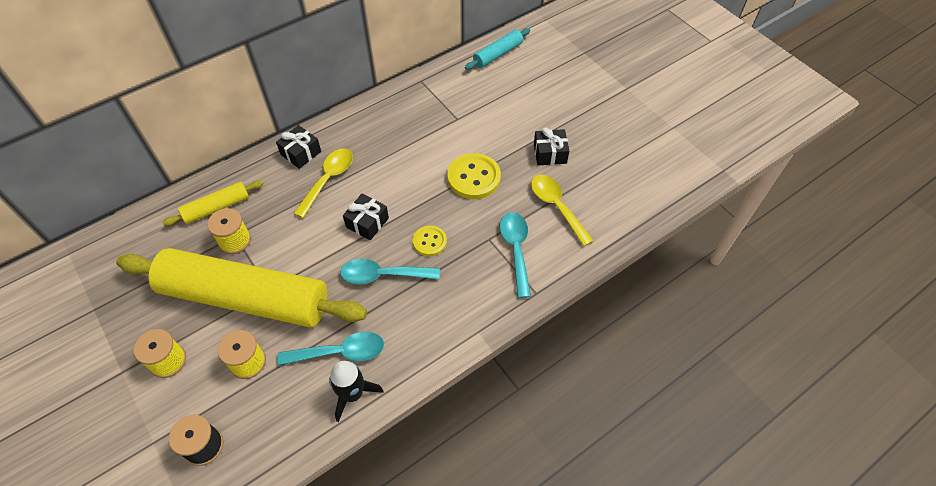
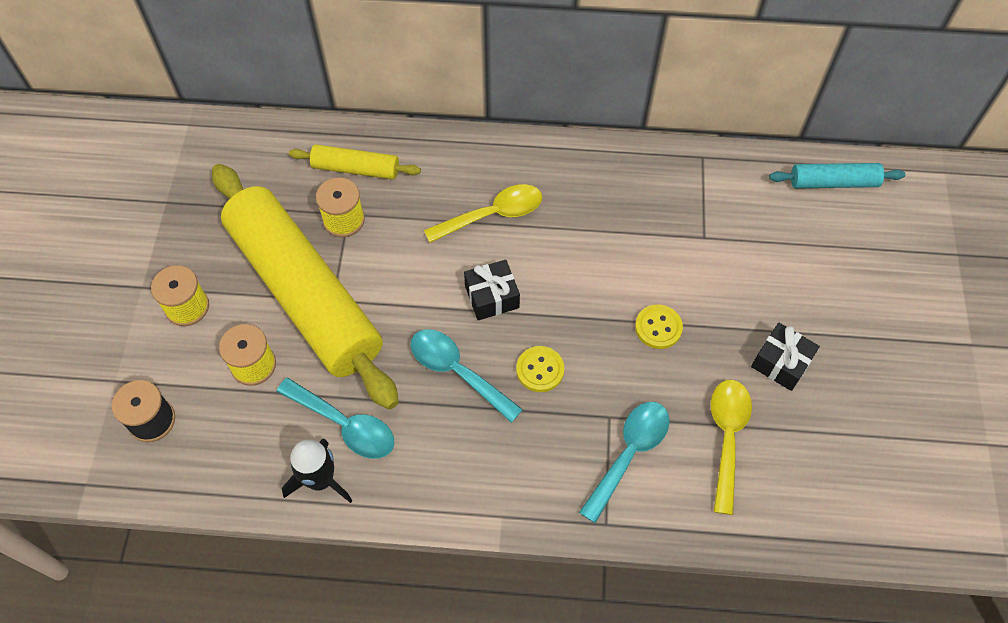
camera: 40 degrees right, 5 degrees up
black gift [276,125,321,169] -> none
yellow button [447,153,501,199] -> yellow button [635,305,683,349], size x0.60

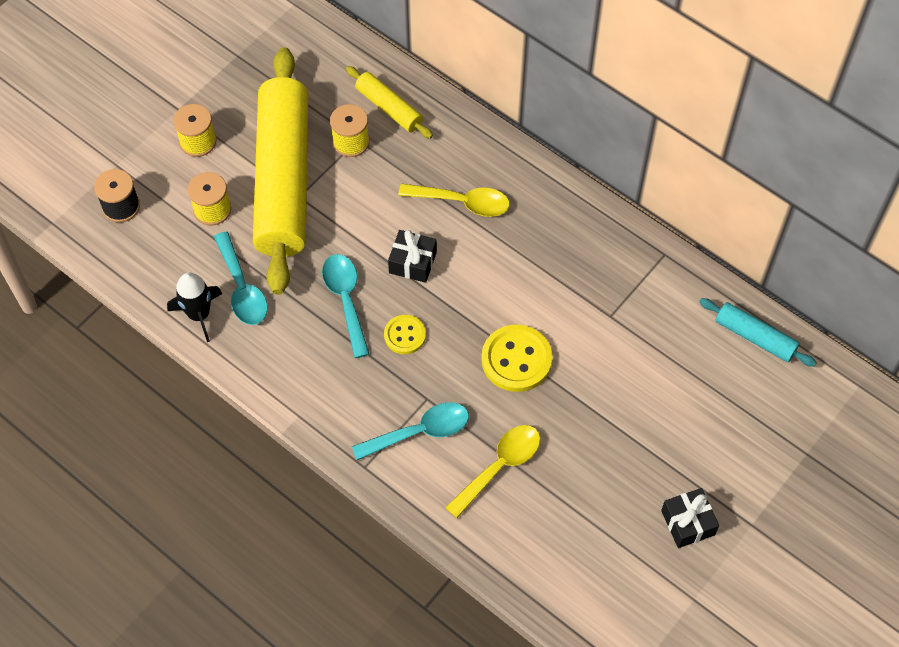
camera: 35 degrees right, 0 degrees up
yellow button [635,305,683,349] -> yellow button [481,325,553,392], size x1.67
black gift [751,323,820,391] -> black gift moved to [661,488,719,548]

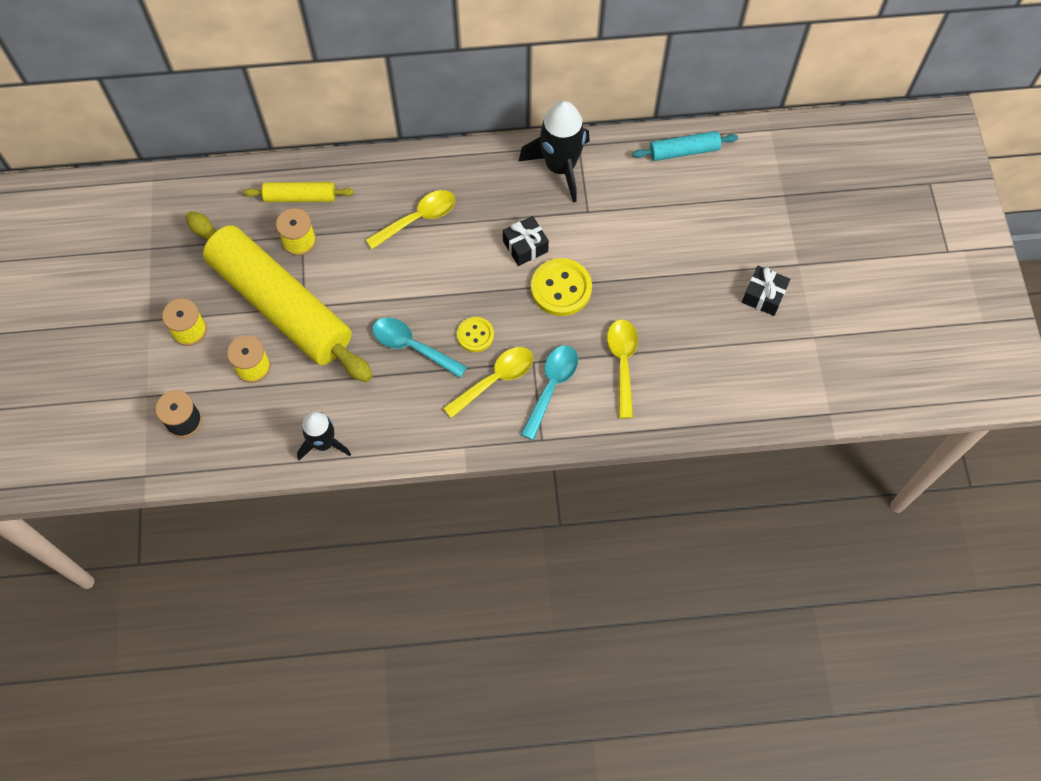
camera: 45 degrees left, 5 degrees up
turquoise spoon [214,231,268,325] -> none
black gift [388,230,437,283] -> black gift moved to [503,216,549,266]
none -> yellow spoon [443,347,533,418]
none -> black rocket [518,101,590,203]

